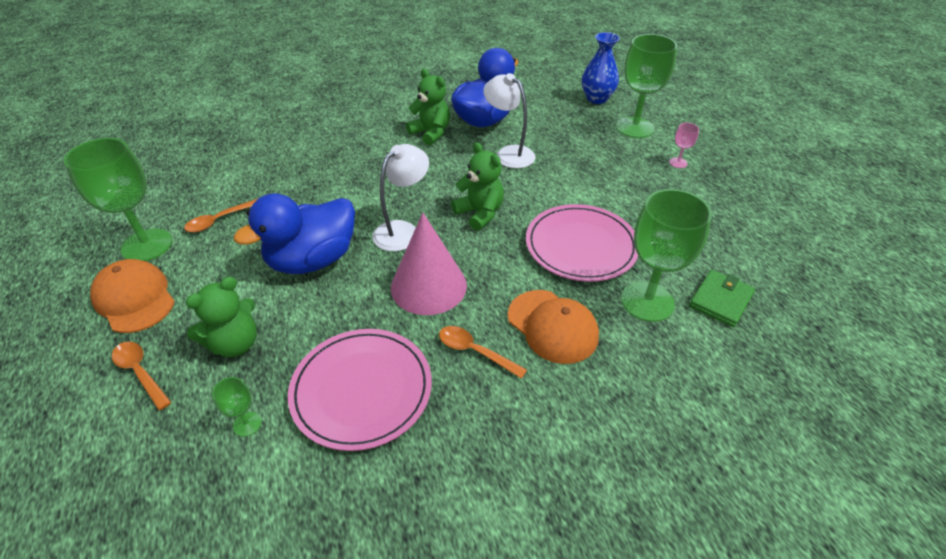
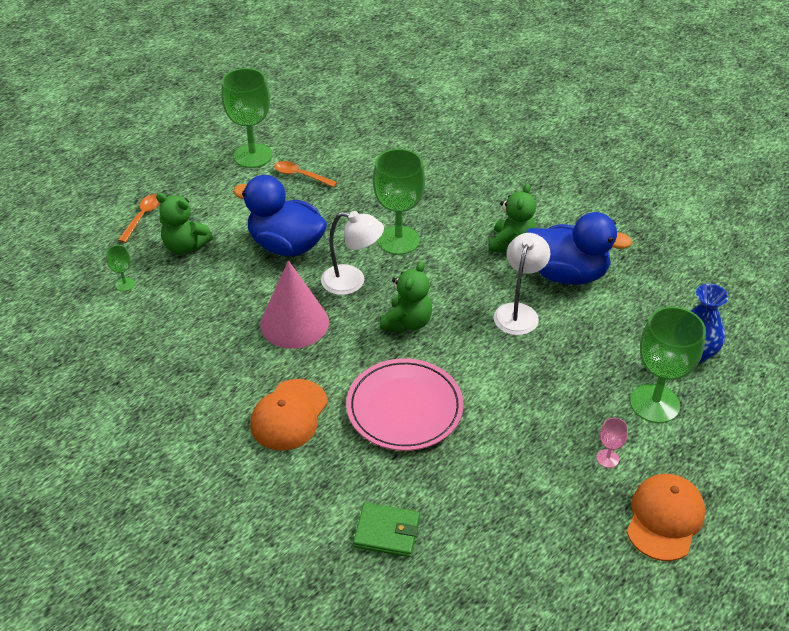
camera: 65 degrees right, 0 degrees up
orange cap [90,259,175,333] -> orange cap moved to [627,474,706,561]
pink plate [288,329,432,451] -> none
orange spoon [439,326,527,379] -> none
green goblet [621,189,712,322] -> green goblet moved to [373,149,425,255]

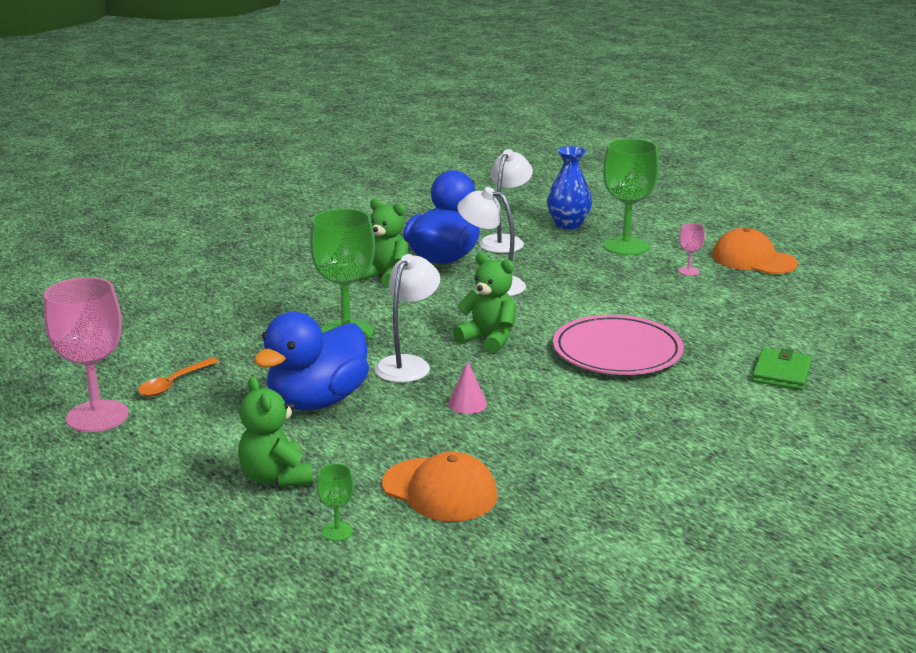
camera: 80 degrees left, 20 degrees down
orange spoon [118,194,160,243] -> none
green teddy bear [156,193,213,254] -> green teddy bear turned 120 degrees clockwise [238,377,313,488]
green goblet [221,68,272,168] -> pink goblet [44,277,129,432]
orange cap [250,379,328,451] -> orange cap moved to [382,452,498,522]
pink cone [260,260,329,349] -> pink cone [448,361,487,414], size x0.44
none -> white lamp [479,149,533,253]

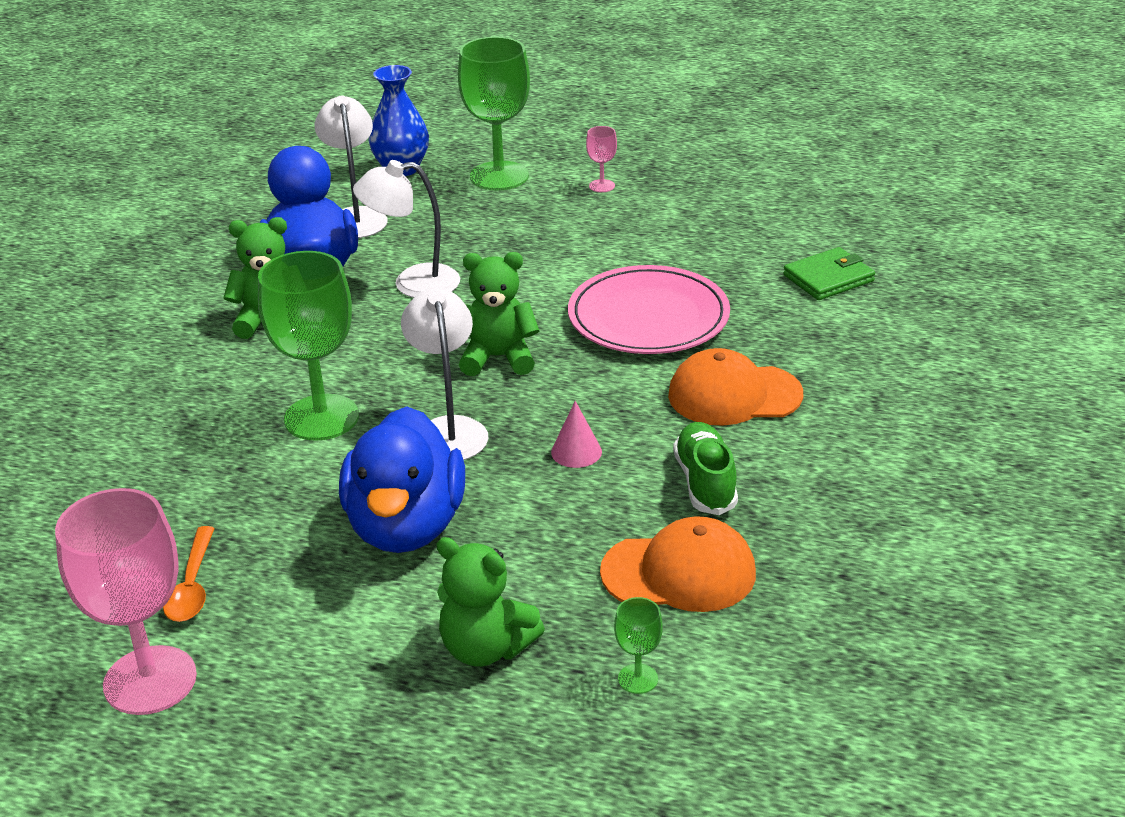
camera: 35 degrees left, 10 degrees up
orange cap [712,228,798,274] -> orange cap moved to [668,348,803,426]
green wallet [752,348,812,390] -> green wallet turned 75 degrees clockwise [783,247,875,300]
none -> green shoe [673,422,738,515]

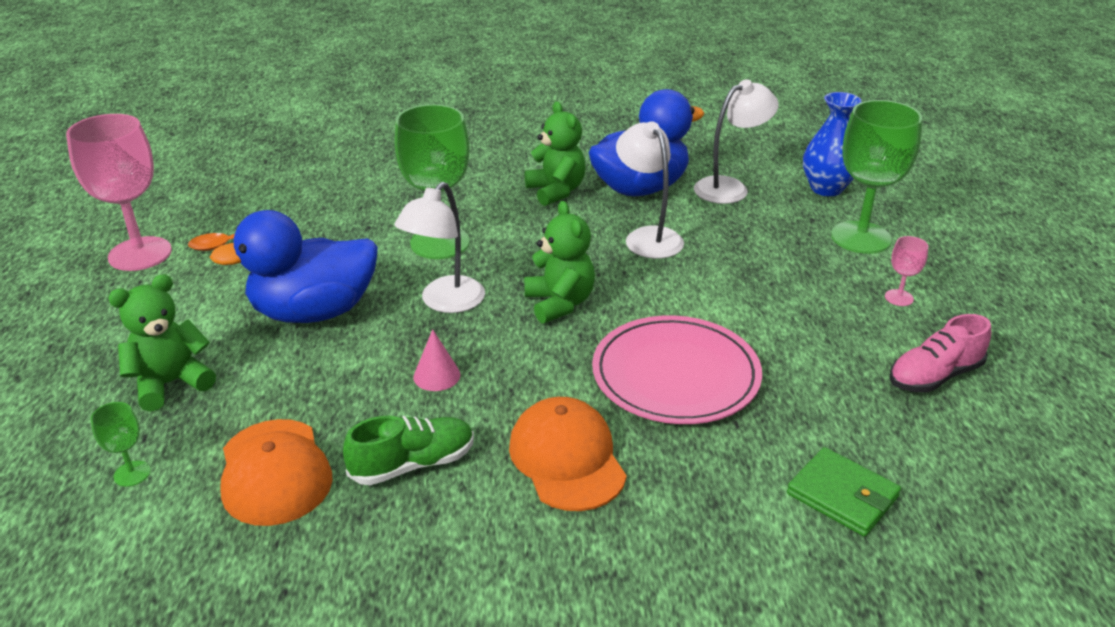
camera: 70 degrees right, 0 degrees up
white lamp [401,288,489,460] -> white lamp turned 150 degrees clockwise [394,182,485,313]
green teddy bear [437,537,545,667] -> green teddy bear turned 45 degrees clockwise [108,274,216,412]
none -> pink shoe [890,314,991,393]

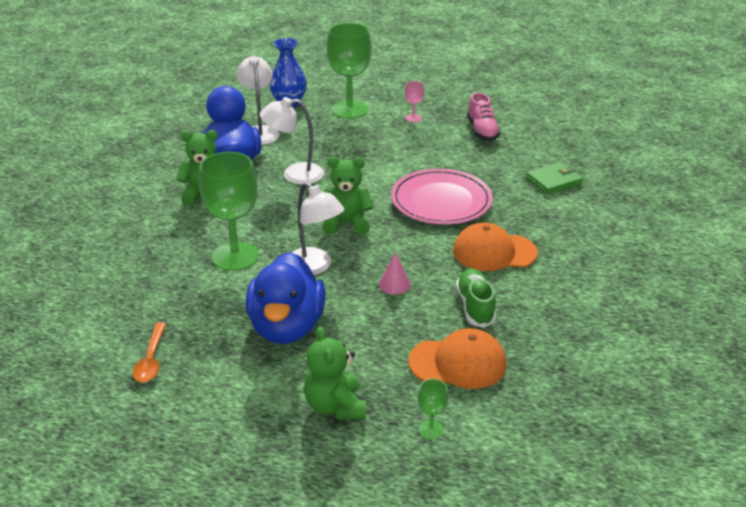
camera: 70 degrees left, 0 degrees up
pink goblet [66,114,172,271] -> none

